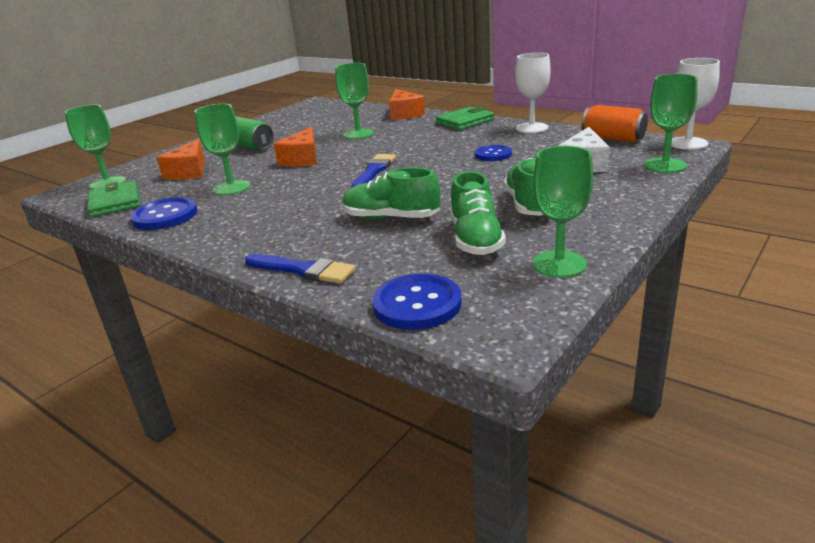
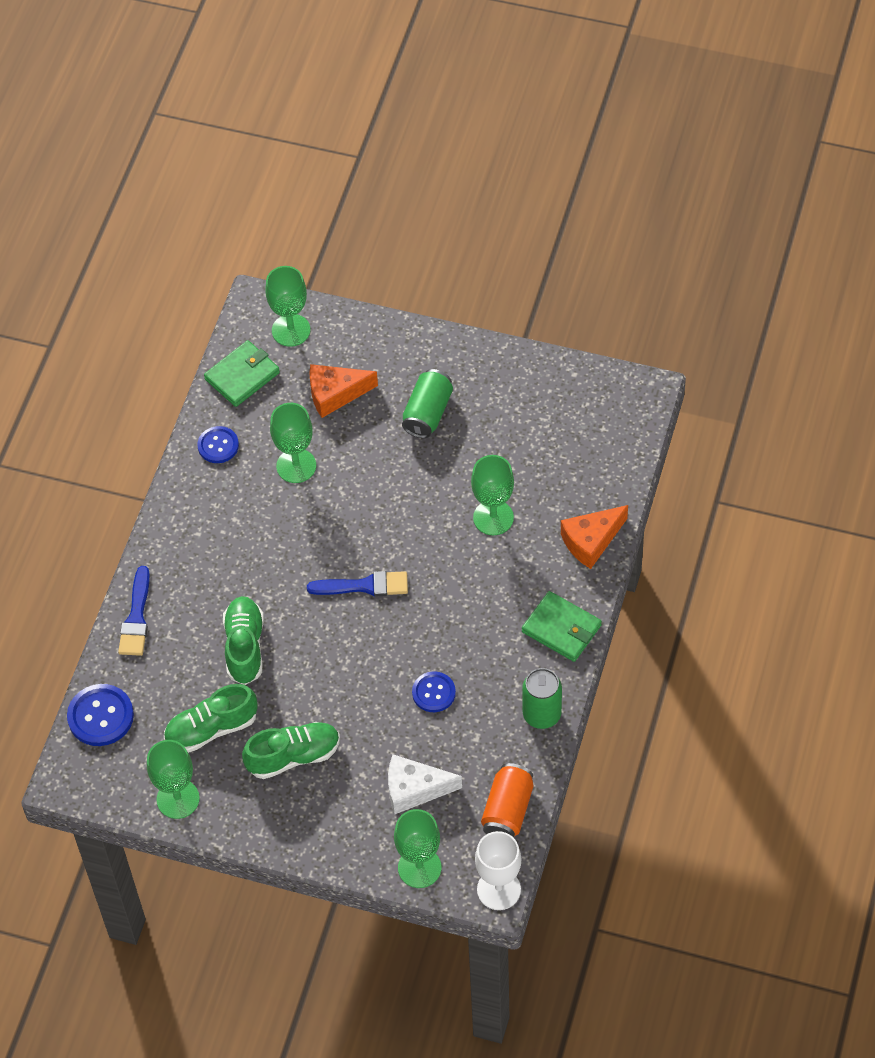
camera: 70 degrees right, 30 degrees up
blue button [130,197,197,230] -> blue button [197,426,239,463], size x0.66
orange cheese [274,127,317,166] -> none
white goblet [515,53,551,133] -> green can [522,668,562,729]

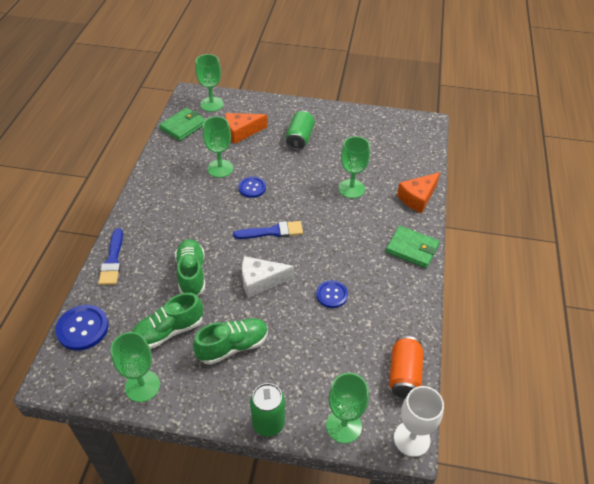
camera: 10 degrees left, 10 degrees down
blue button [197,426,239,463] -> blue button moved to [239,177,266,198]
white cheese [388,754,462,814] -> white cheese moved to [242,256,294,298]
green can [522,668,562,729] -> green can moved to [250,383,285,437]

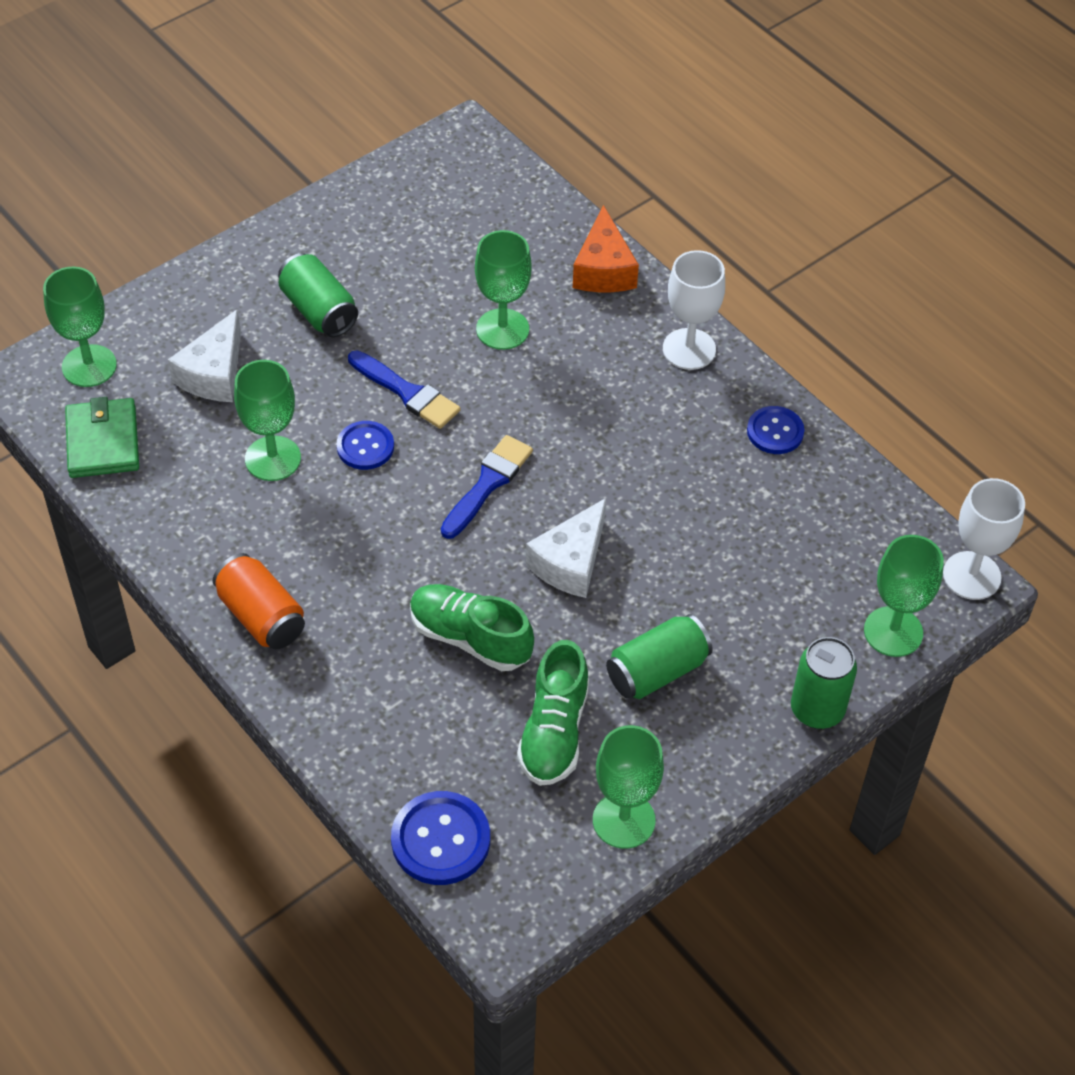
camera: 50 degrees left, 5 degrees up
blue brush [98,228,123,285] -> blue brush moved to [348,350,460,429]
green shoe [193,318,268,365] -> green can [606,614,713,699]
orange cheese [225,113,267,144] -> white cheese [168,309,241,402]
blue button [316,280,348,308] -> blue button moved to [747,406,805,454]
green wallet [386,226,440,268] -> white goblet [663,250,725,370]
orange can [389,336,424,398] -> orange can moved to [213,553,305,649]

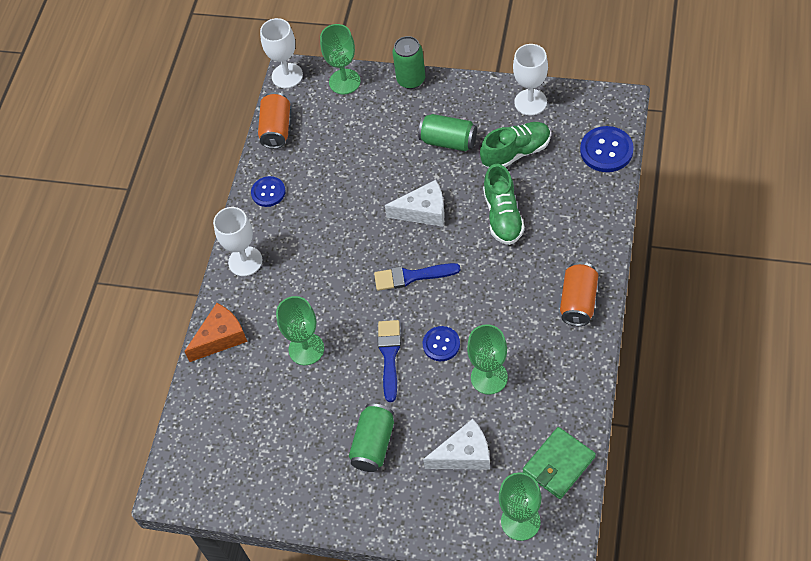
camera: 120 degrees left, 5 degrees up
green goblet [593,725,664,849] -> white goblet [513,44,548,116]
none -> orange can [258,92,290,149]

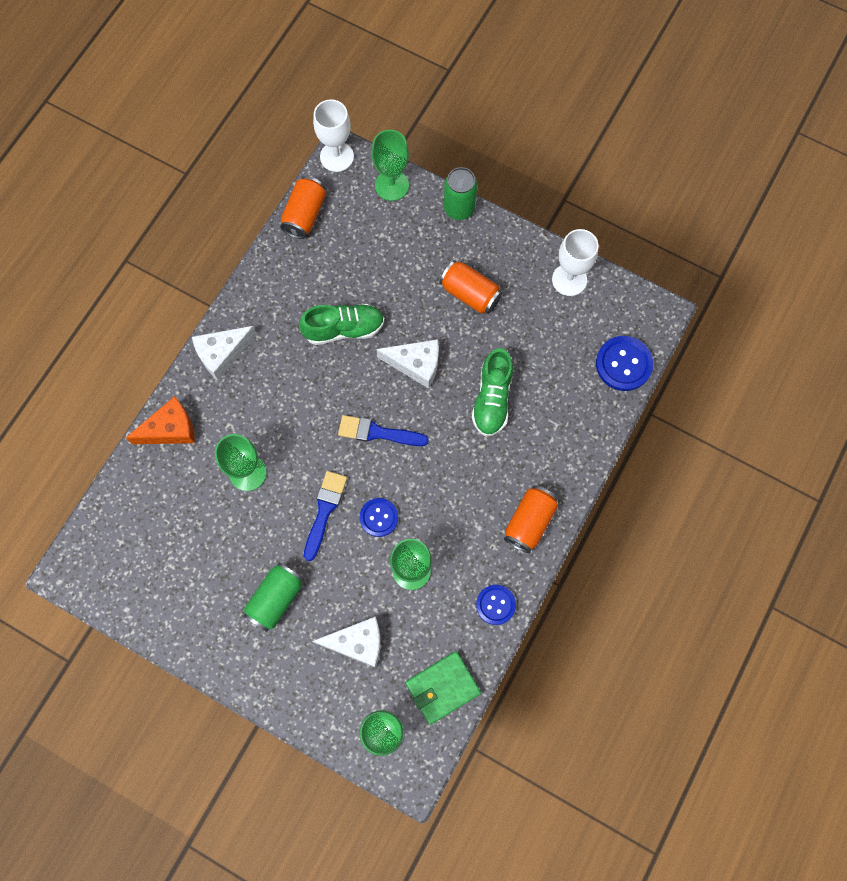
camera: 10 degrees right, 15 degrees up
white goblet [213,207,262,276] -> white cheese [192,326,257,380]
blue button [251,176,286,207] -> blue button moved to [476,585,516,625]
green can [418,114,477,151] -> orange can [440,260,502,314]
green shoe [480,122,551,168] -> green shoe moved to [299,304,385,345]

